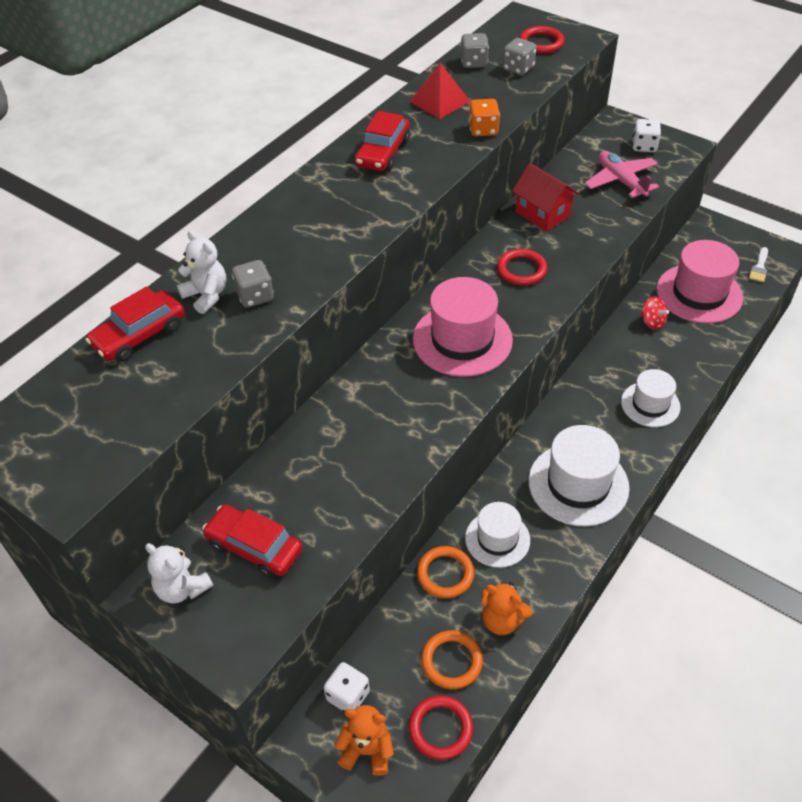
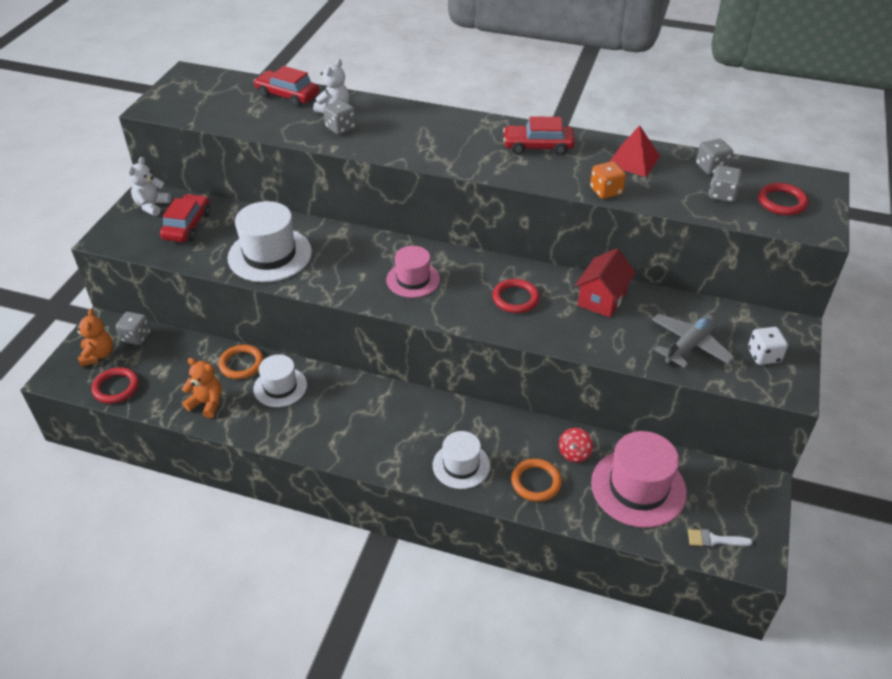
camera: 70 degrees right, 5 degrees down
white dice [324,662,370,712] -> grey dice [116,312,151,345]
pink hat [413,277,513,377] -> pink hat [386,246,440,298], size x0.62
orange ring [421,630,483,689] -> orange ring moved to [511,459,562,502]
orange teddy bear [481,582,533,635] -> orange teddy bear turned 105 degrees clockwise [182,358,222,418]
white hat [529,425,630,527] -> white hat moved to [227,201,312,282]
pink plane [585,151,659,200] -> grey plane [652,314,735,368]

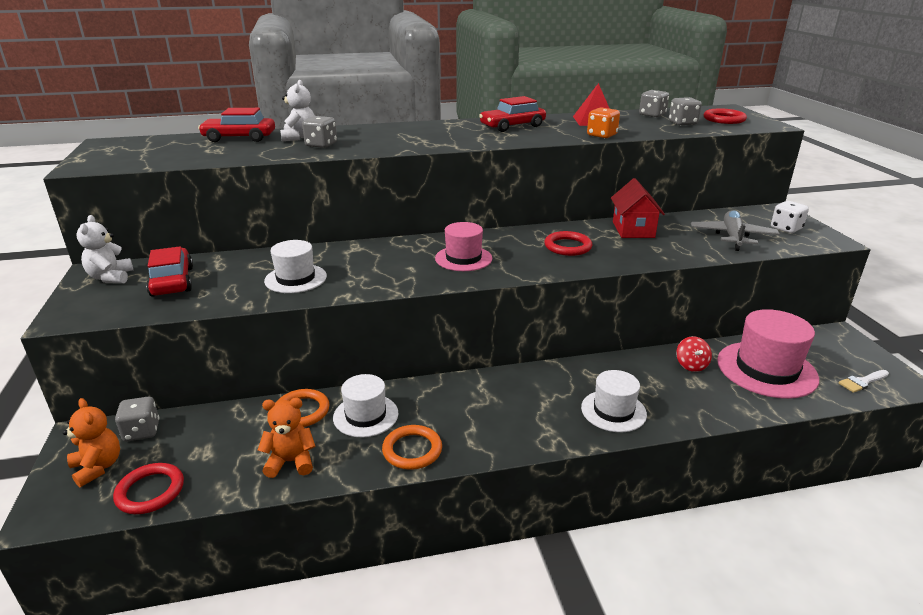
camera: 30 degrees left, 15 degrees down
white hat [227,201,312,282] -> white hat [264,240,327,293], size x0.62
orange ring [511,459,562,502] -> orange ring moved to [382,425,442,470]

